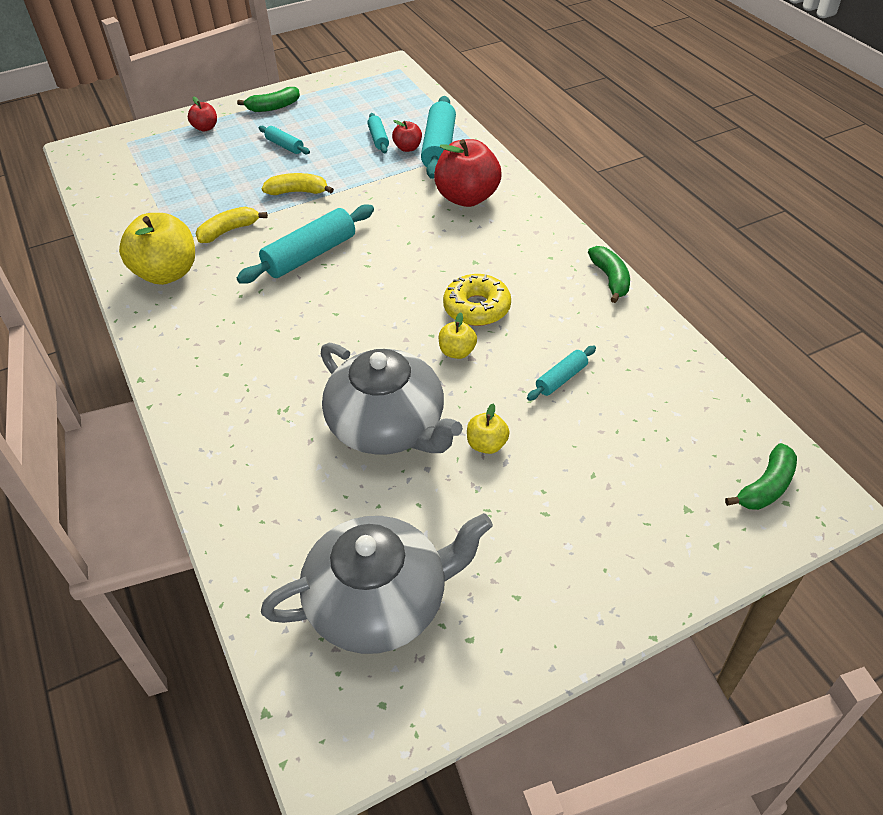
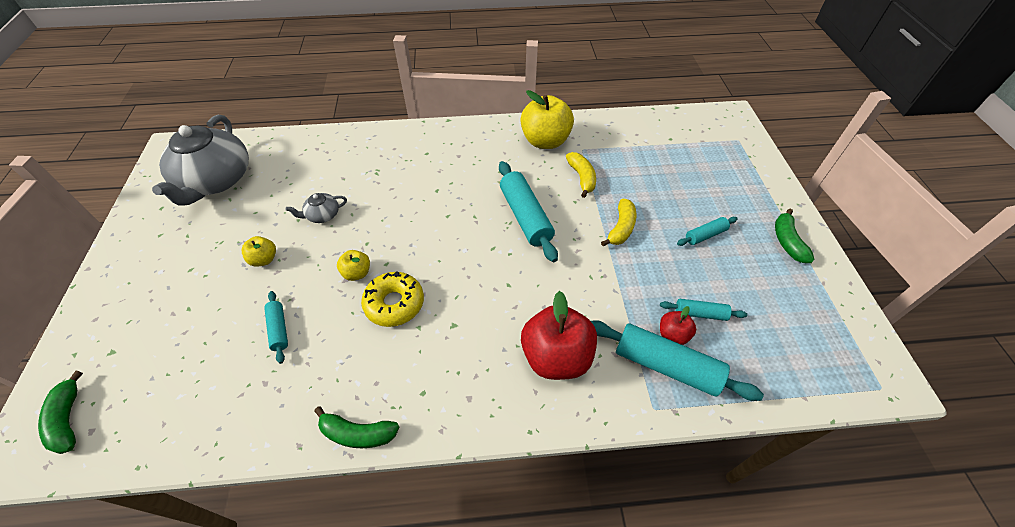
camera: 110 degrees right, 5 degrees up
red apple [188,96,217,131] -> none
grey teapot [321,343,463,455] -> grey teapot [286,193,347,223], size x0.42

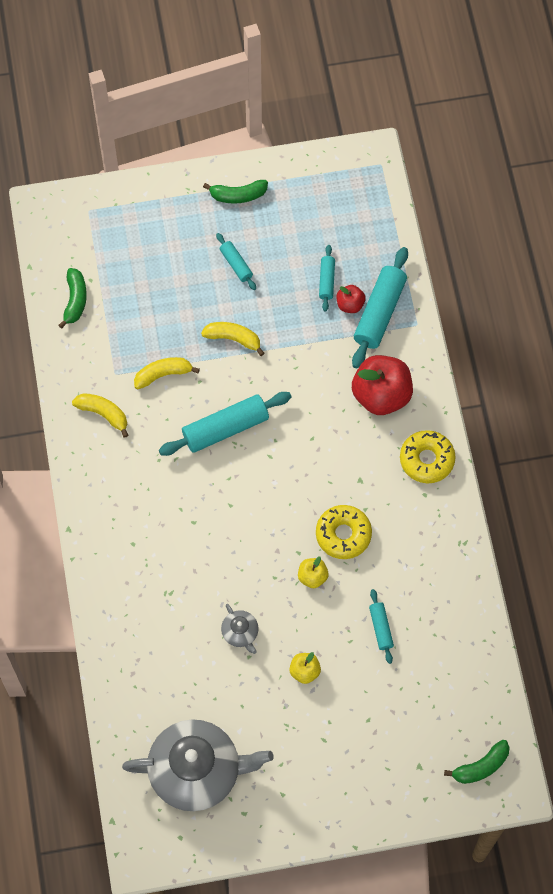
camera: 95 degrees left, 15 degrees up
turquoise rolling pin [264,291,288,364] -> turquoise rolling pin turned 75 degrees counterclockwise [369,589,394,664]
green banana [314,406,399,448] -> green banana moved to [58,268,87,329]
yellow apple [521,90,574,149] -> yellow banana [72,393,128,438]
none -> yellow donut [400,430,456,483]

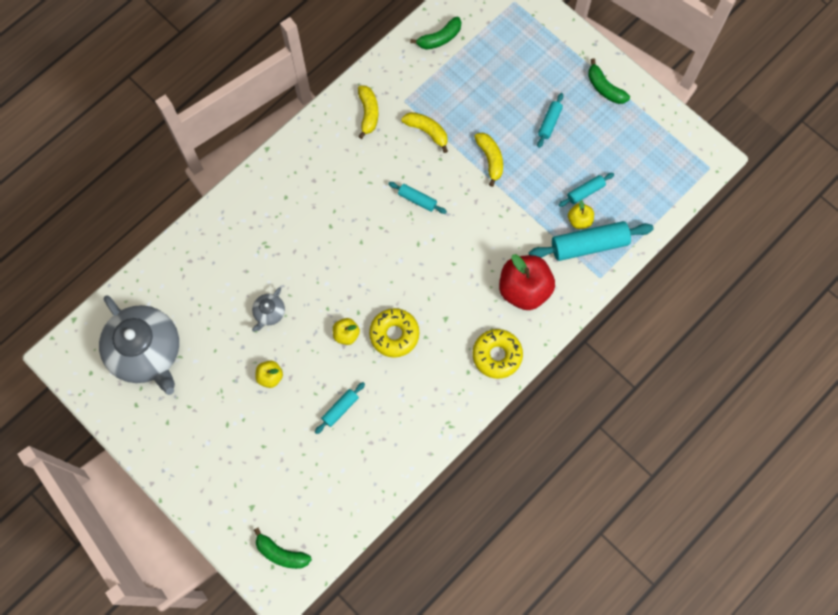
camera: 55 degrees right, 5 degrees up
turquoise rolling pin [159,392,291,456] -> turquoise rolling pin [388,182,447,214], size x0.52
red apple [336,285,366,313] -> yellow apple [568,200,594,229]

